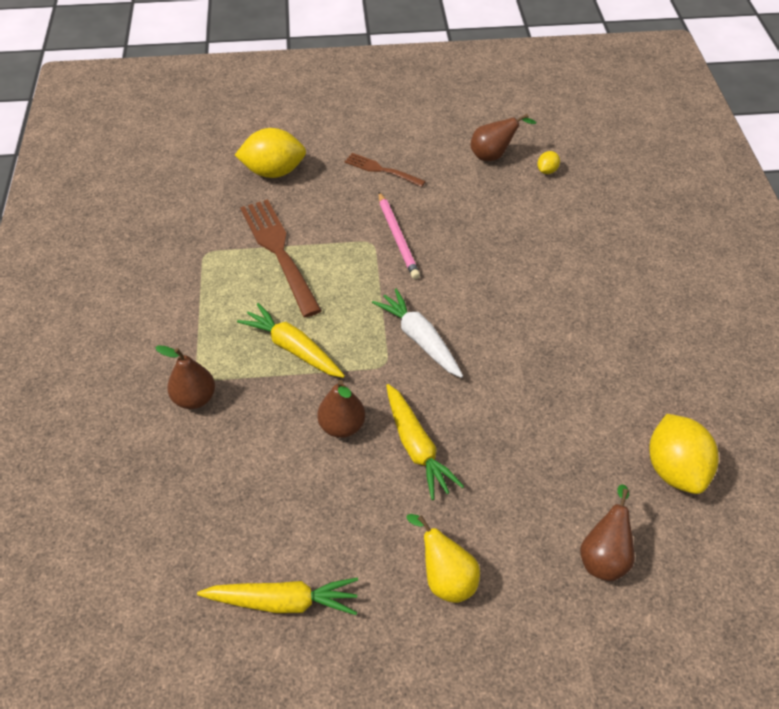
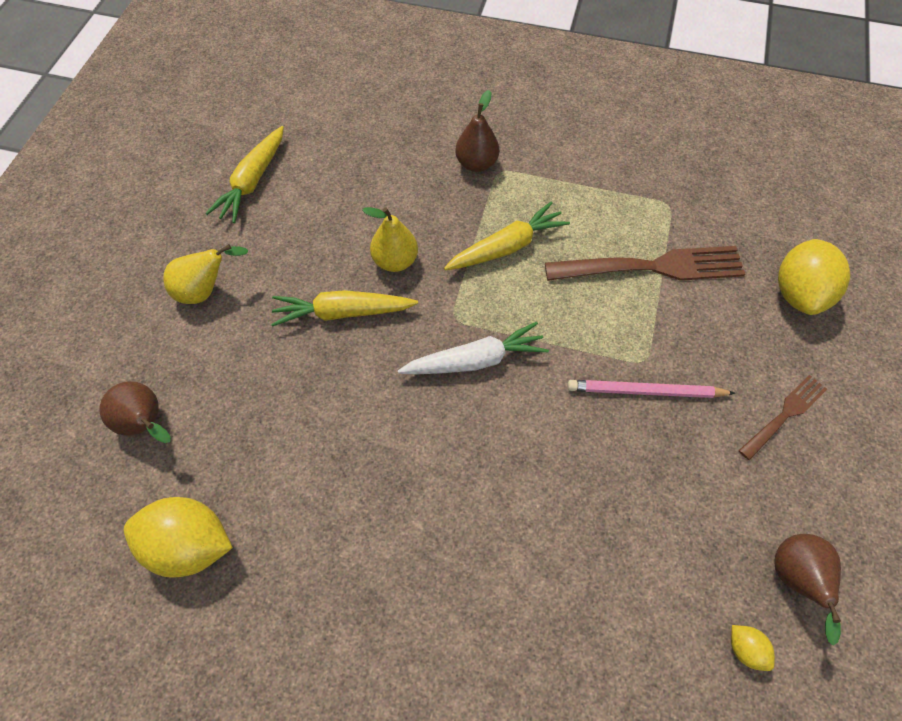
camera: 110 degrees right, 10 degrees up
brown pear [317,380,365,438] -> yellow pear [362,207,418,272]

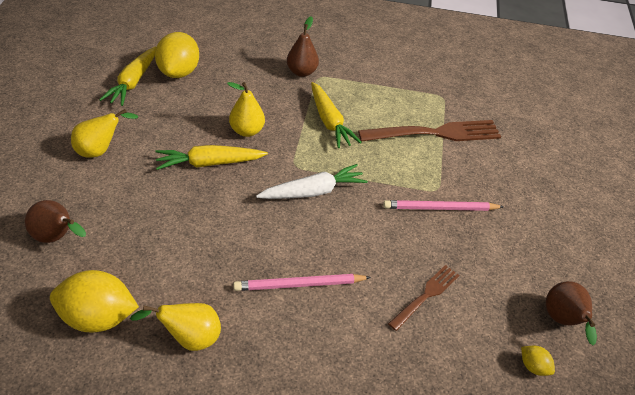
camera: 10 degrees left, 15 degrees down
yellow carrot [444,201,570,270] -> yellow carrot turned 105 degrees clockwise [311,82,362,148]
brown fork [738,375,827,460] -> brown fork moved to [388,265,459,331]
yellow lemon [778,239,850,315] -> yellow lemon moved to [155,32,199,78]
none -> yellow pear [130,303,221,351]
none -> pink pencil [233,274,371,291]

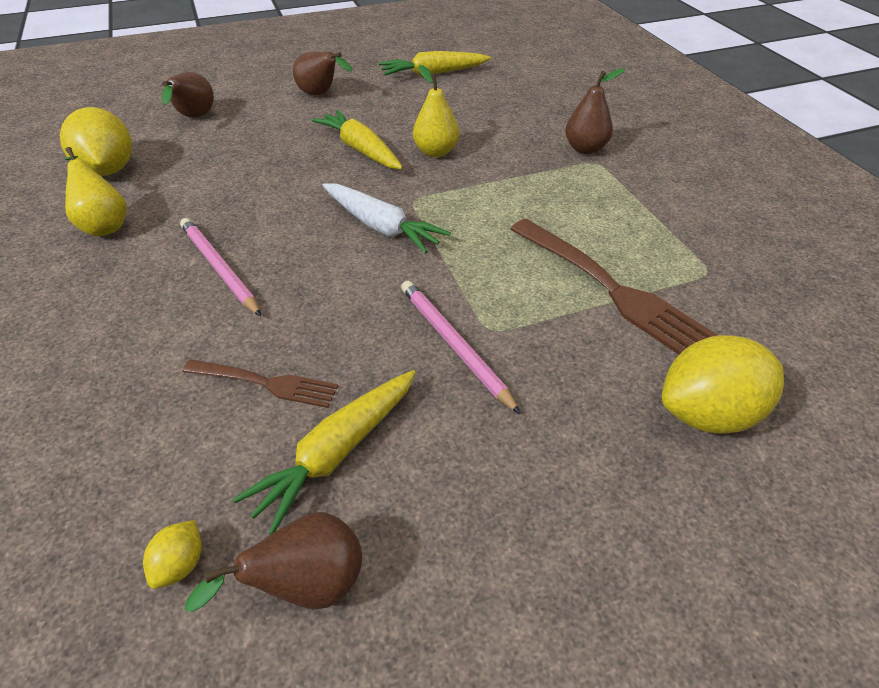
camera: 65 degrees right, 0 degrees up
yellow pear [71,109,138,158] -> brown pear [293,52,352,95]
yellow lemon [155,32,199,78] -> yellow lemon moved to [662,335,784,434]
yellow carrot [311,82,362,148] -> yellow carrot moved to [233,370,416,534]

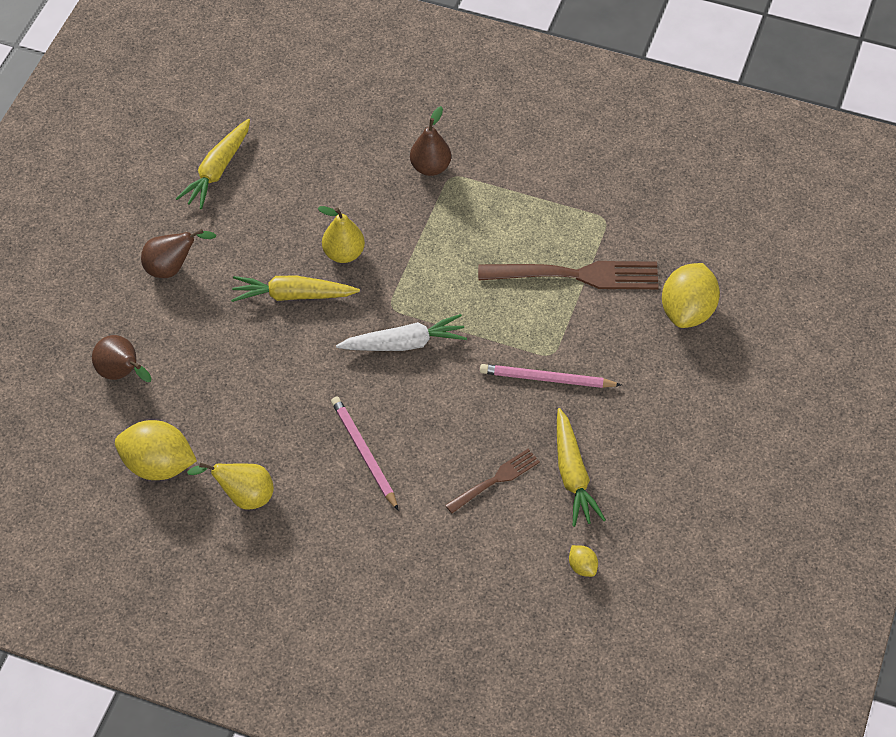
camera: 50 degrees left, 10 degrees up
pink pencil [180,218,261,316] -> pink pencil turned 60 degrees clockwise [331,397,399,511]
brown pear [184,512,362,612] -> none

